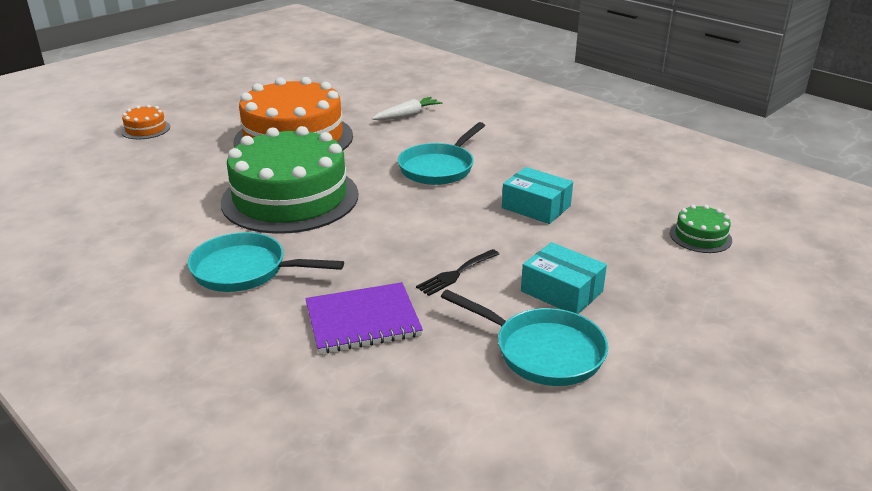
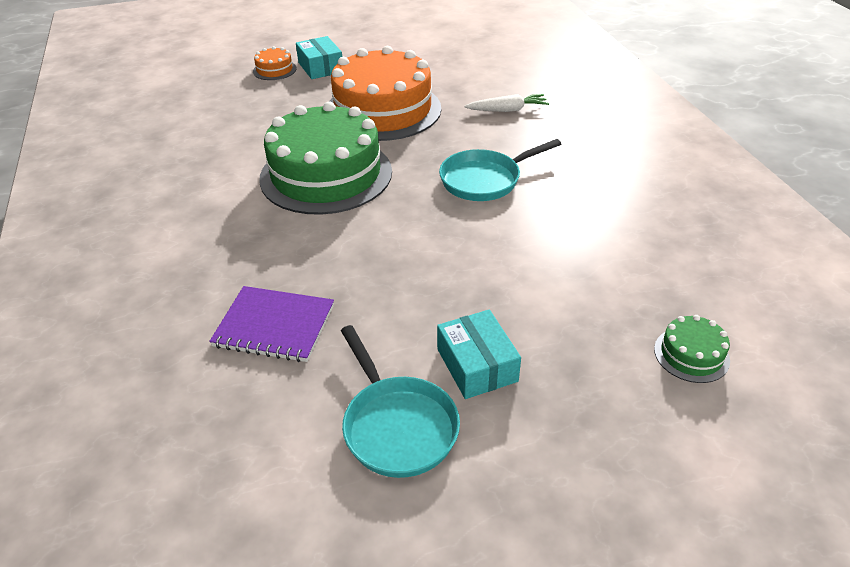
camera: 30 degrees right, 10 degrees up
turquoise pan [188,232,344,292] -> none
black fork [416,249,499,296] -> none
turquoise box [502,167,573,224] -> turquoise box moved to [296,36,342,79]

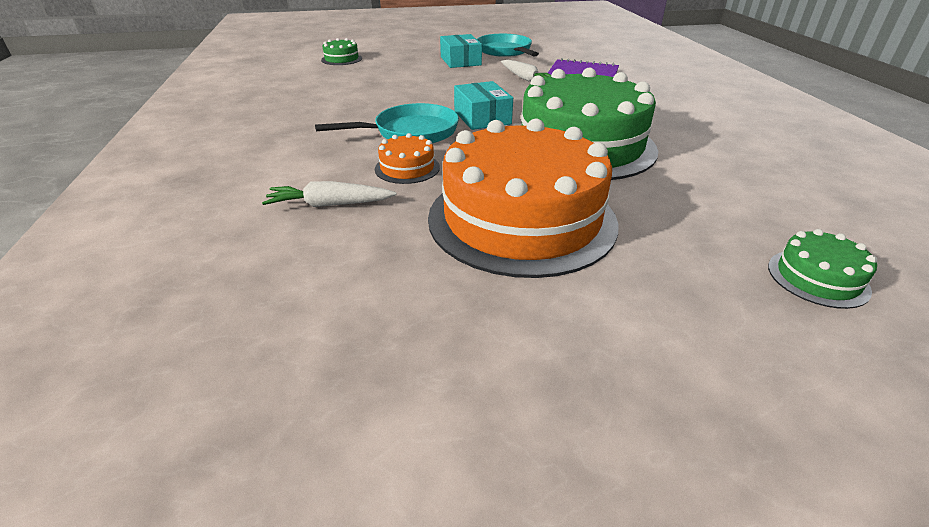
camera: 175 degrees left, 5 degrees down
orange cake [253,46,297,80] -> orange cake moved to [375,133,440,184]
turquoise box [296,36,342,79] -> turquoise box moved to [454,81,513,130]
none -> white carrot [501,60,551,82]
none -> green cake [768,229,877,309]

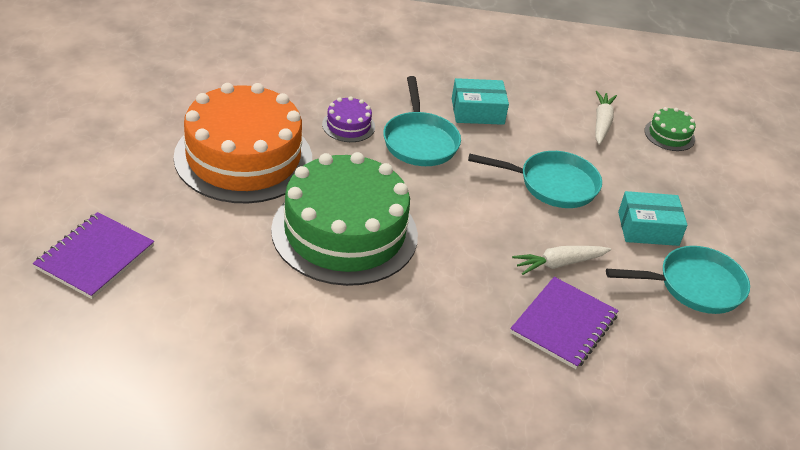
camera: 100 degrees right, 5 degrees up
white carrot [262,181,396,207] -> white carrot moved to [596,91,617,145]
orange cake [375,133,440,184] -> purple cake [322,96,375,142]
turquoise box [454,81,513,130] -> turquoise box moved to [452,78,509,125]
green cake [768,229,877,309] -> purple notebook [33,212,154,299]
none -> turquoise pan [468,151,602,208]

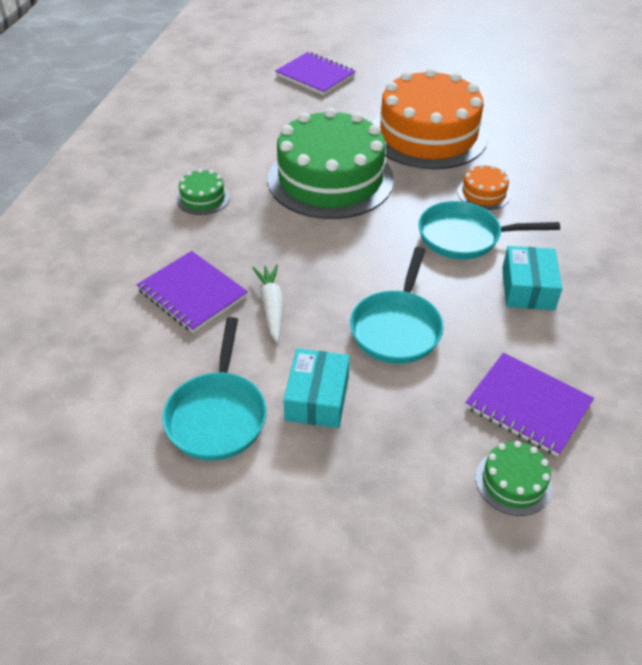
camera: 105 degrees right, 5 degrees up
purple cake [322,96,375,142] -> orange cake [457,164,511,210]
white carrot [596,91,617,145] -> purple notebook [465,353,594,457]
none -> green cake [177,169,230,215]

